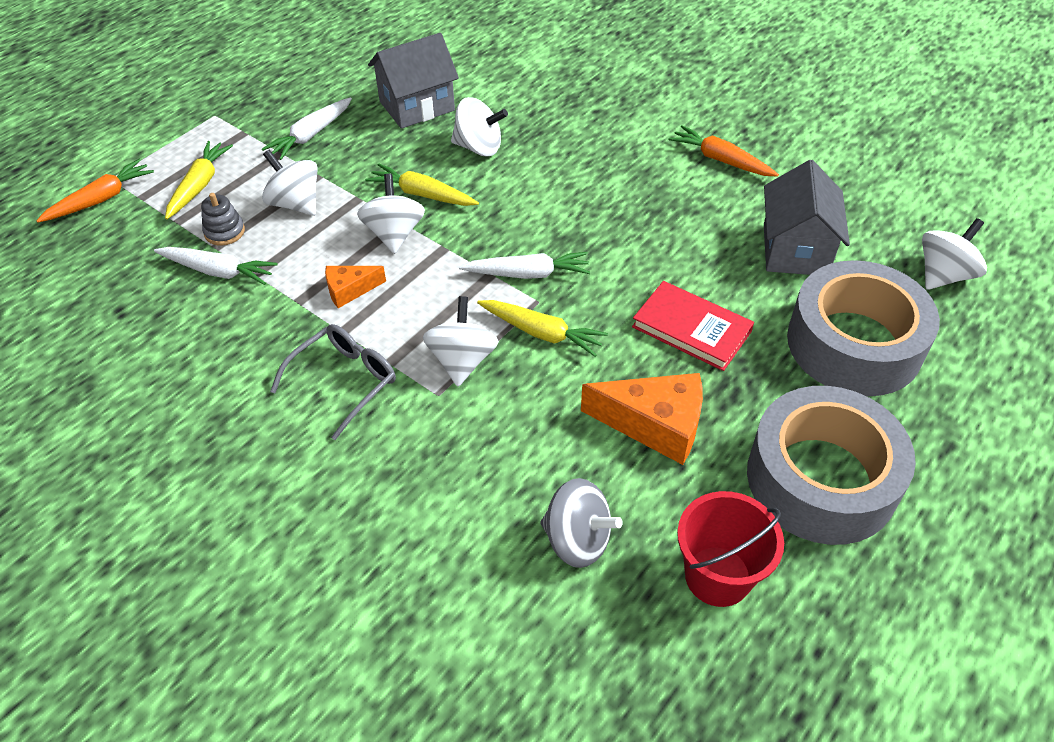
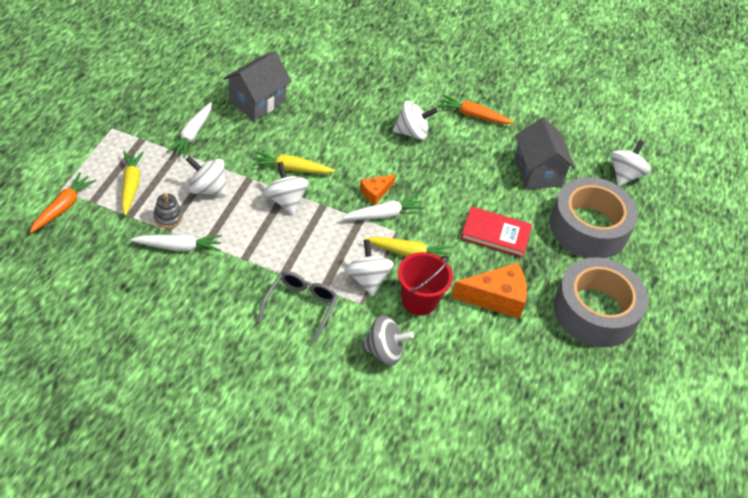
camera: 25 degrees left, 0 degrees up
orange cheese [325,266,386,308] -> orange cheese moved to [360,174,396,205]
white spinning top [451,97,508,156] -> white spinning top moved to [393,101,437,140]
grey spinning top [540,478,623,568] -> grey spinning top moved to [361,315,414,366]
red bucket [677,491,784,607] -> red bucket moved to [398,252,453,315]

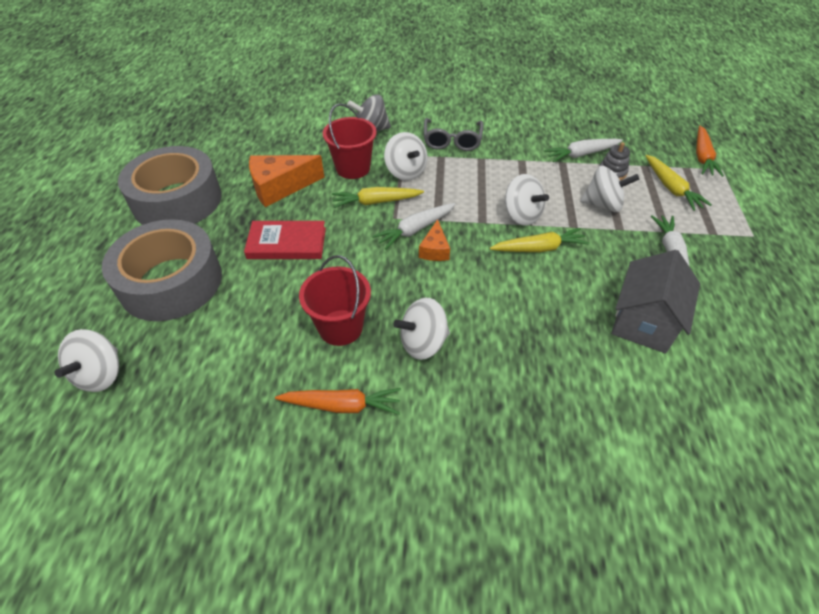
camera: 170 degrees right, 0 degrees up
orange cheese [360,174,396,205] -> orange cheese turned 150 degrees clockwise [419,219,450,261]
grey house [514,118,575,189] -> none
none -> red bucket [299,255,371,346]

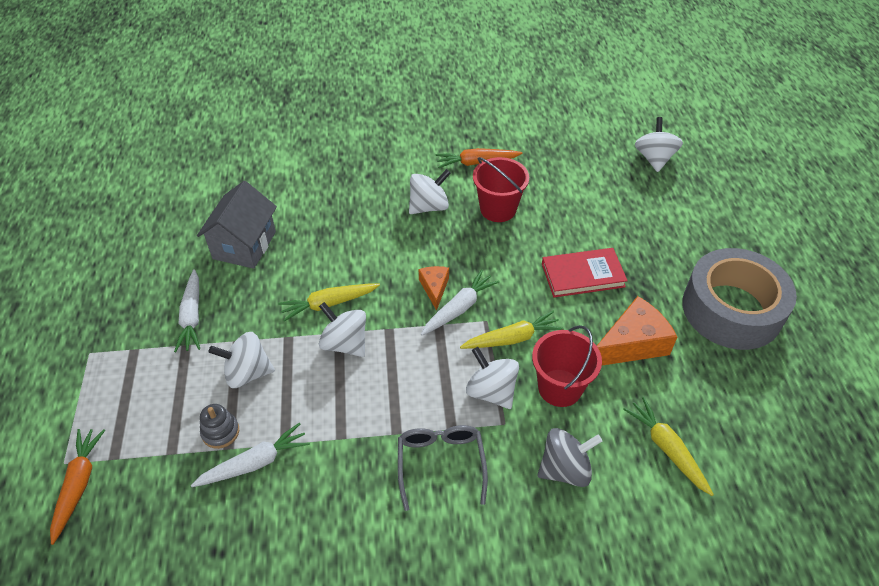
camera: 170 degrees right, 0 degrees up
grey tape [102,219,222,321] -> none
yellow carrot [645,155,712,211] -> yellow carrot moved to [623,397,714,496]

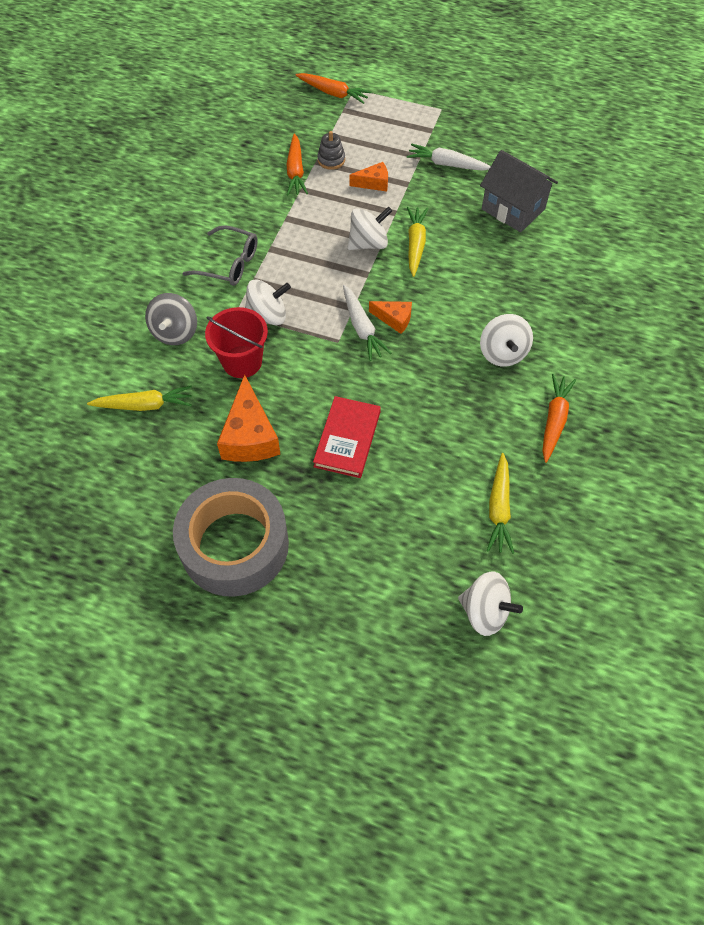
camera: 115 degrees right, 10 degrees up
white carrot [191,423,310,487] -> orange carrot [286,133,308,195]
white spinning top [209,332,275,388] -> orange cheese [349,162,388,192]
yellow carrot [460,311,564,349] -> yellow carrot moved to [487,453,514,554]
red bucket [473,157,529,222] -> none

